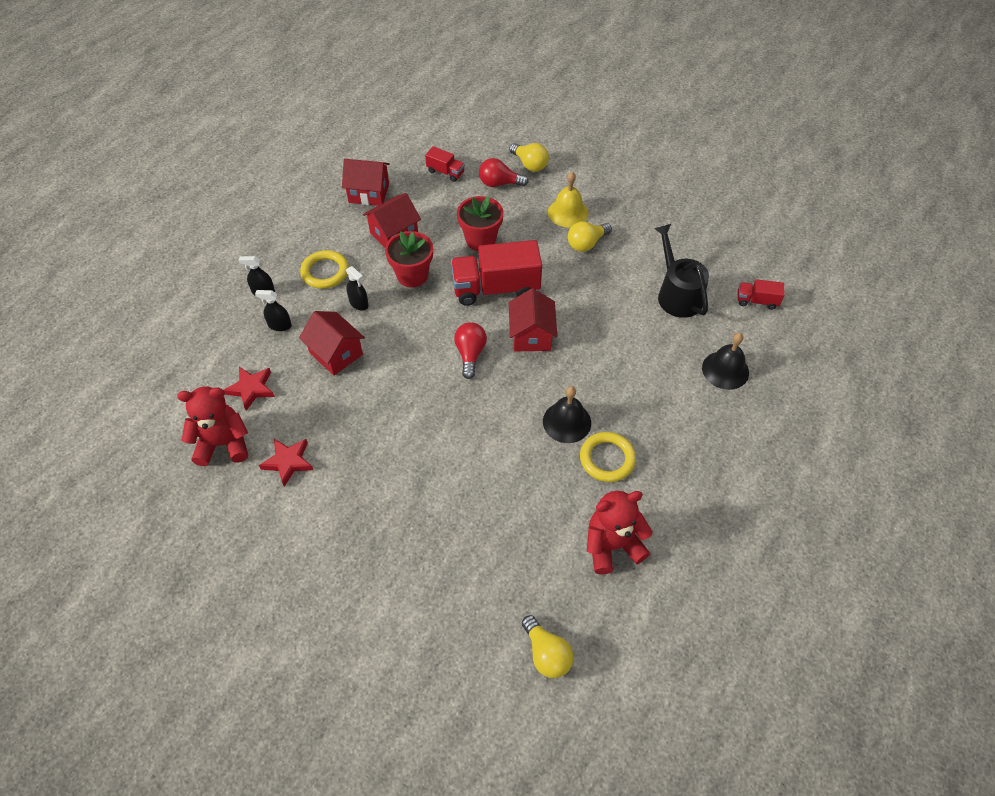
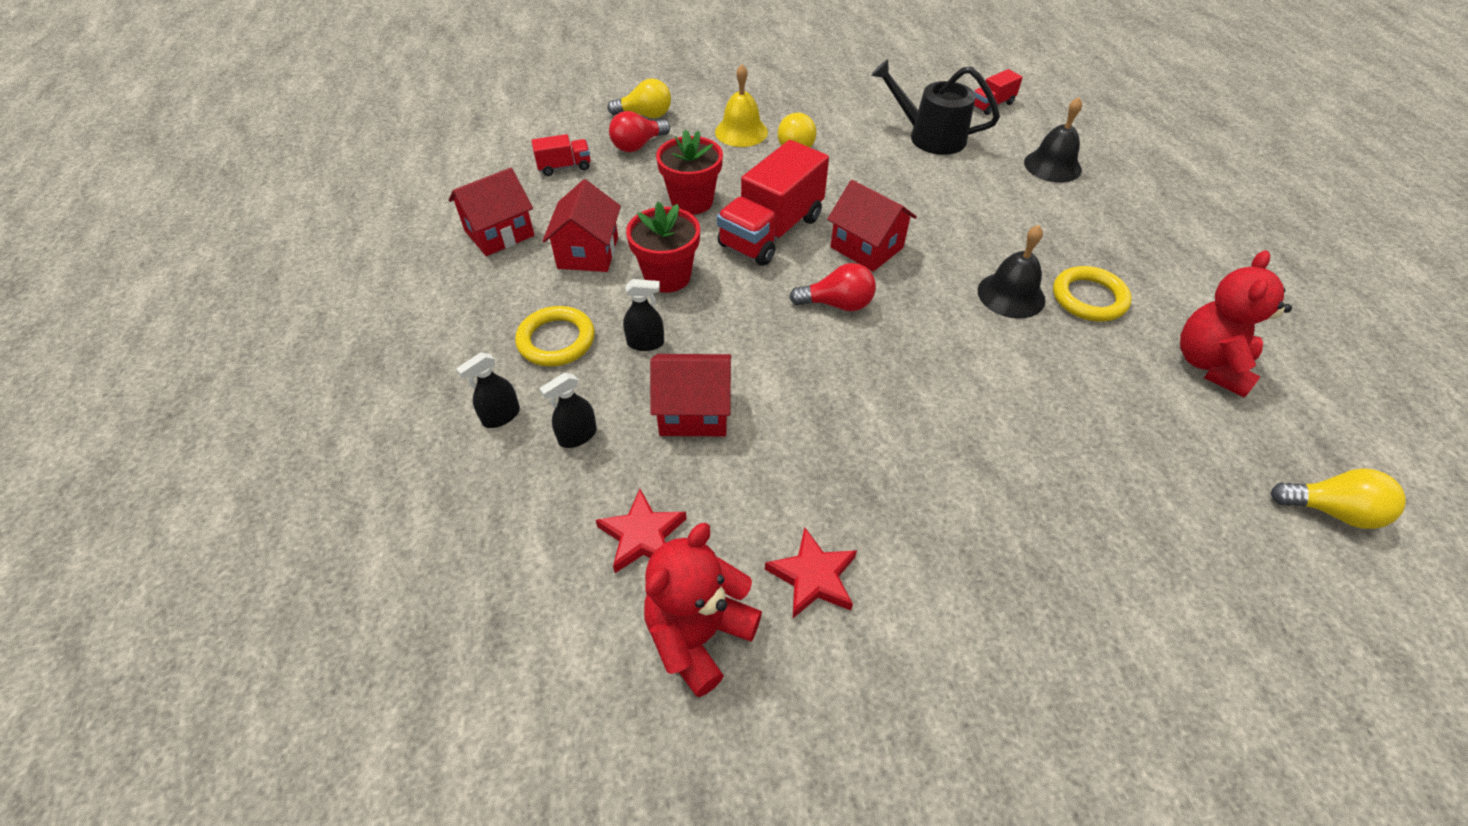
camera: 45 degrees left, 5 degrees down
red light bulb [454,322,487,379] -> red light bulb turned 135 degrees clockwise [789,263,876,311]

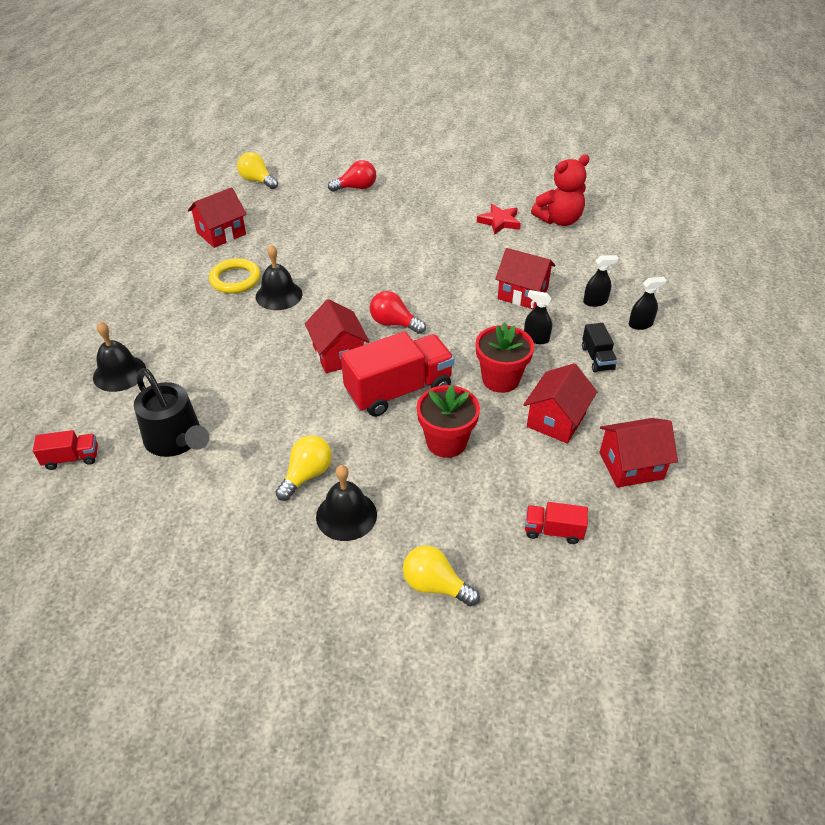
camera: 155 degrees left, 5 degrees down
yellow ring [515,306,595,366] -> black truck [582,323,617,373]
red star [596,489,687,573] -> none
red light bulb [609,111,670,152] -> red light bulb moved to [328,160,376,192]
yellow bell [715,64,768,147] -> black bell [316,465,377,541]
red teddy bear [1180,250,1292,398] -> red house [188,187,247,248]

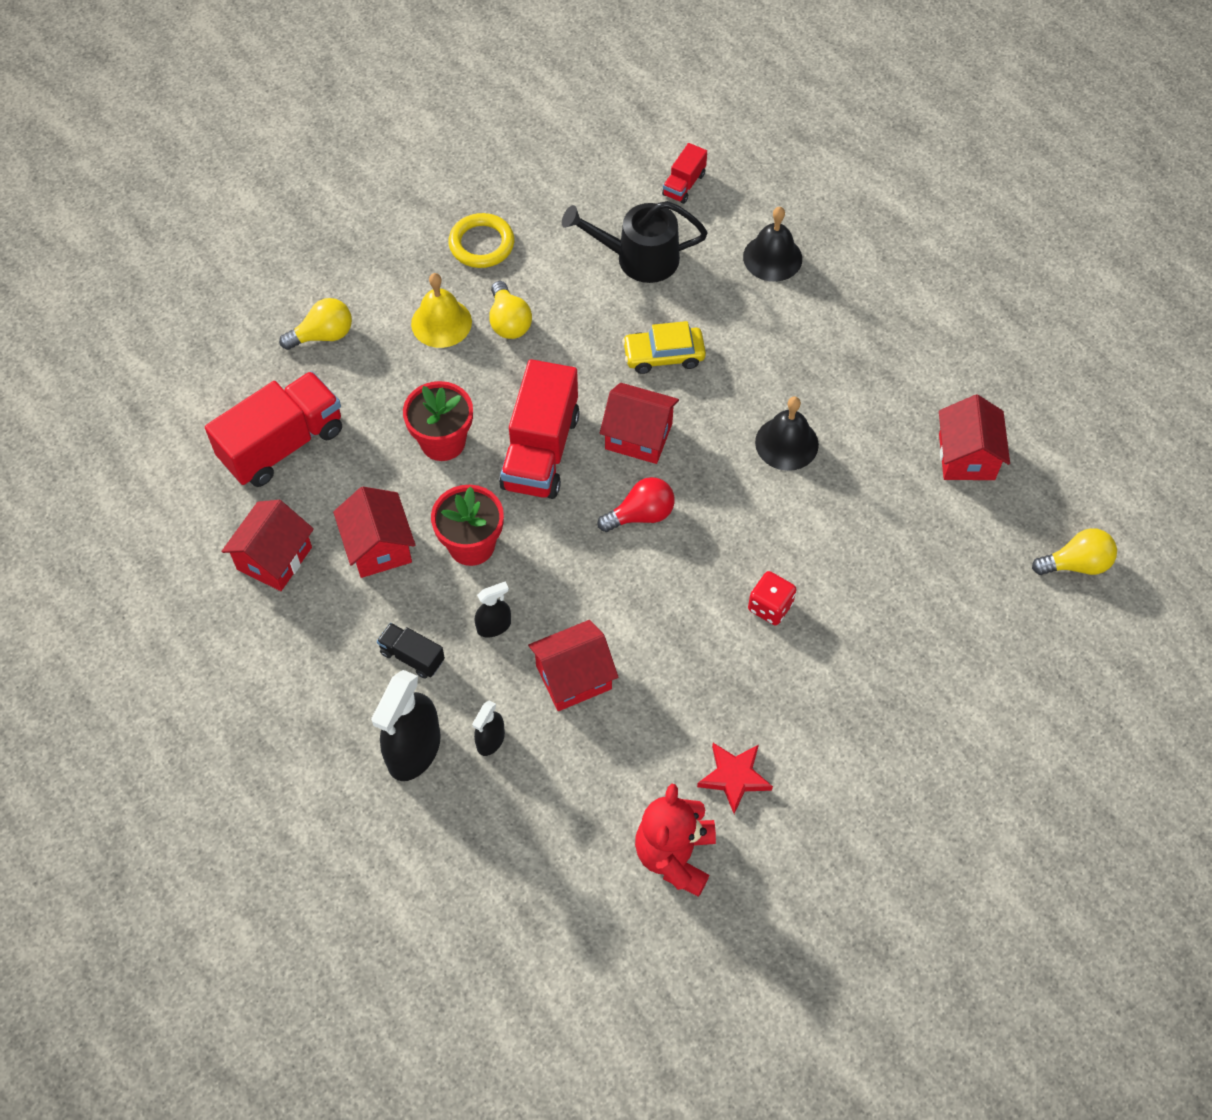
camera: 130 degrees right, 15 degrees up
yellow ring [209,258,261,293] -> yellow ring moved to [448,213,514,268]
black bell [316,465,377,541] -> yellow bell [411,273,472,348]
red light bulb [328,160,376,192] -> none
red truck [525,502,588,544] -> red truck [205,371,342,487], size x2.07
black spray bottle [629,277,666,330] -> black spray bottle [371,670,441,781], size x1.94
none -> yellow car [622,321,706,374]
none -> red dice [748,571,797,625]

